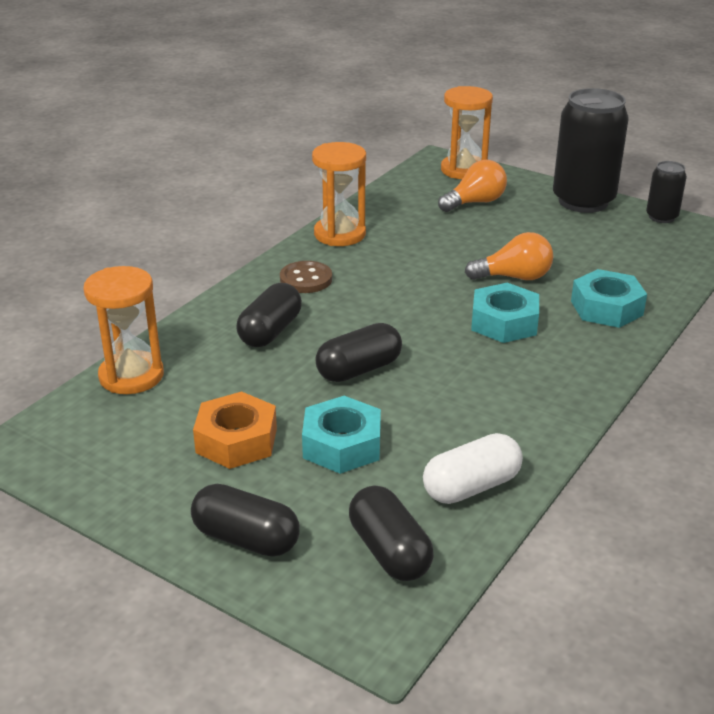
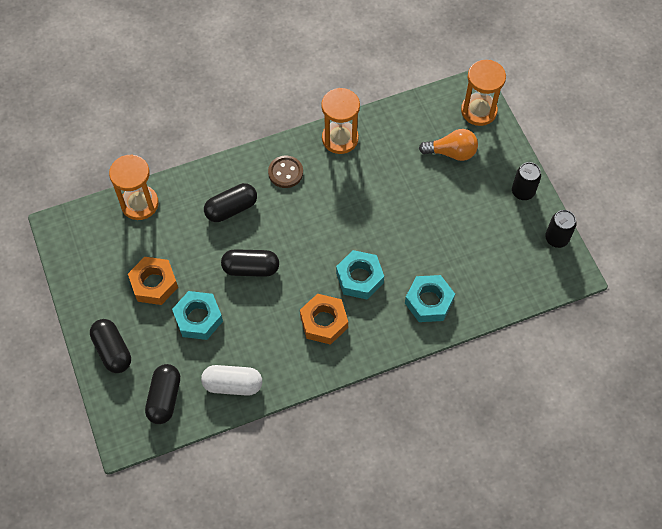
camera: 35 degrees right, 30 degrees up
orange light bulb [465,232,553,280] -> none
black can [553,88,629,213] -> black can [512,162,541,200], size x0.50
none -> orange nut [300,294,348,345]

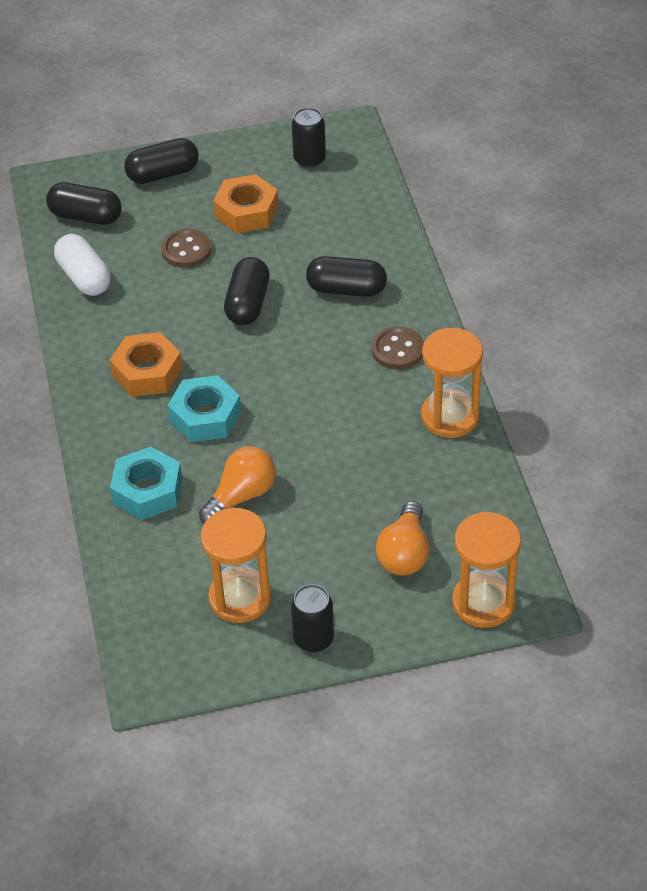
camera: 100 degrees right, 15 degrees down
orange hourglass [109,154,159,220] -> orange hourglass moved to [201,508,272,623]
turquoise nut [172,291,223,340] -> brown button [161,228,212,268]
white capsule [201,365,262,396] -> white capsule turned 45 degrees counterclockwise [54,234,111,296]
black capsule [204,183,257,222] -> black capsule turned 60 degrees counterclockwise [306,256,387,297]
black can [545,210,576,248] -> black can moved to [292,107,326,168]
none -> orange light bulb [199,446,276,524]

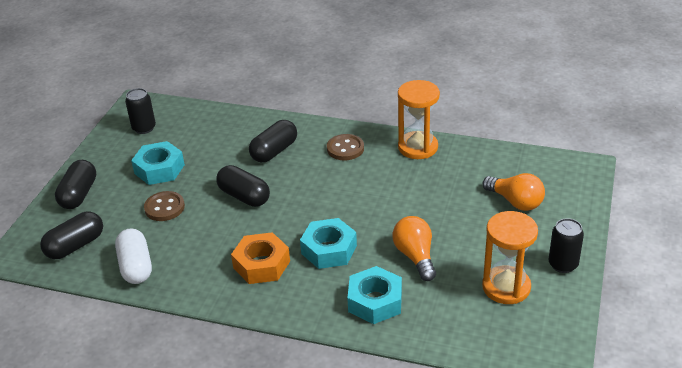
camera: 60 degrees left, 10 degrees down
white capsule [54,234,111,296] -> white capsule turned 75 degrees clockwise [115,228,152,284]
orange nut [213,174,279,233] -> turquoise nut [131,141,185,185]
orange hourglass [452,512,521,628] -> none

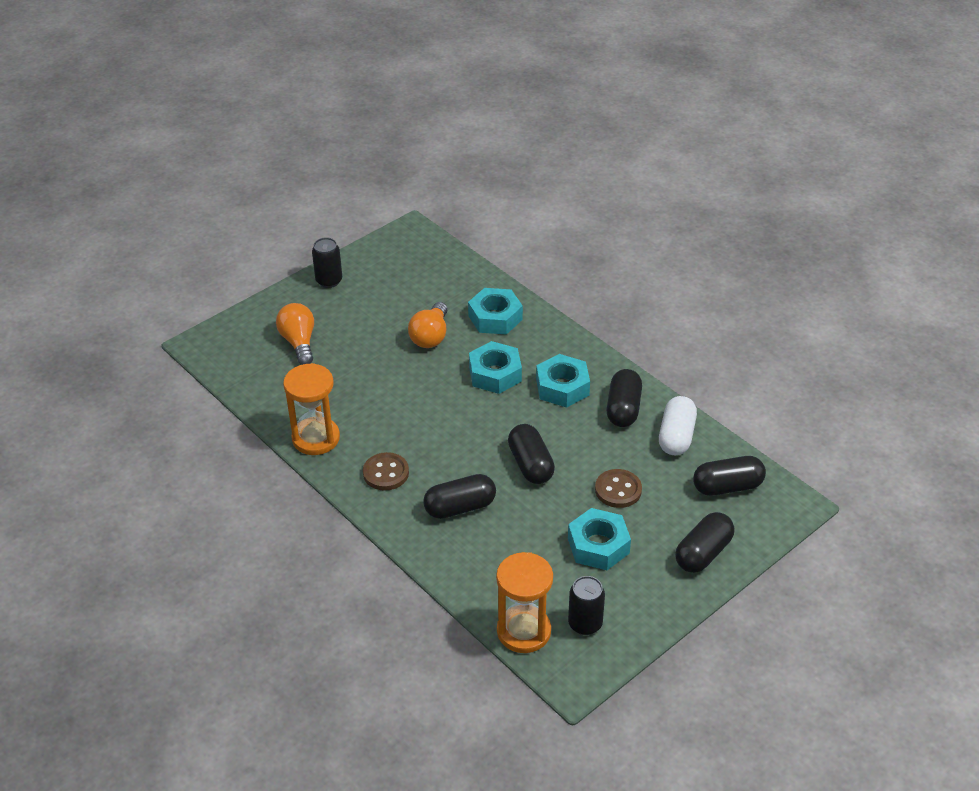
camera: 150 degrees left, 5 degrees up
orange nut [231,232,290,284] -> turquoise nut [536,354,590,408]
orange hourglass [482,211,538,304] -> orange hourglass moved to [496,552,553,653]
none -> black capsule [607,369,642,427]

